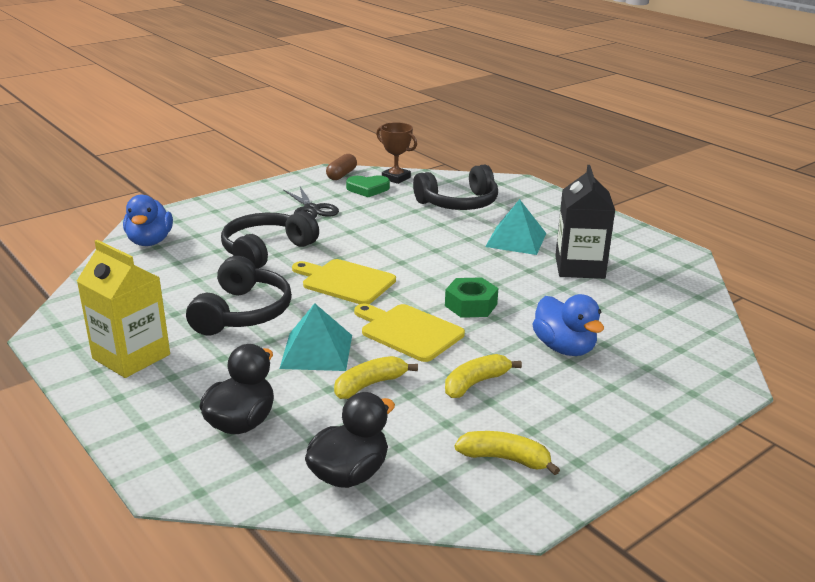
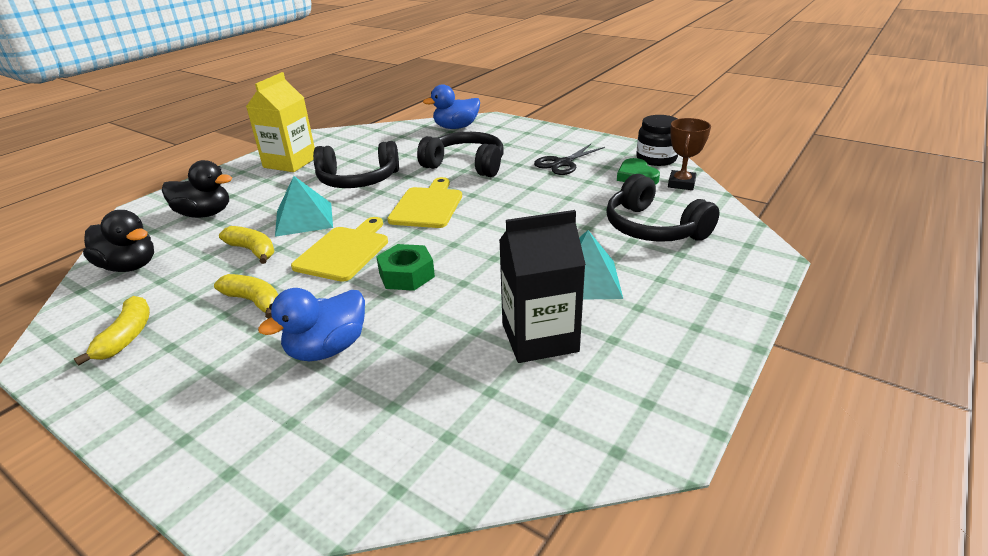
camera: 75 degrees right, 5 degrees up
brown capsule [326,154,357,180] -> black jar [636,115,678,166]

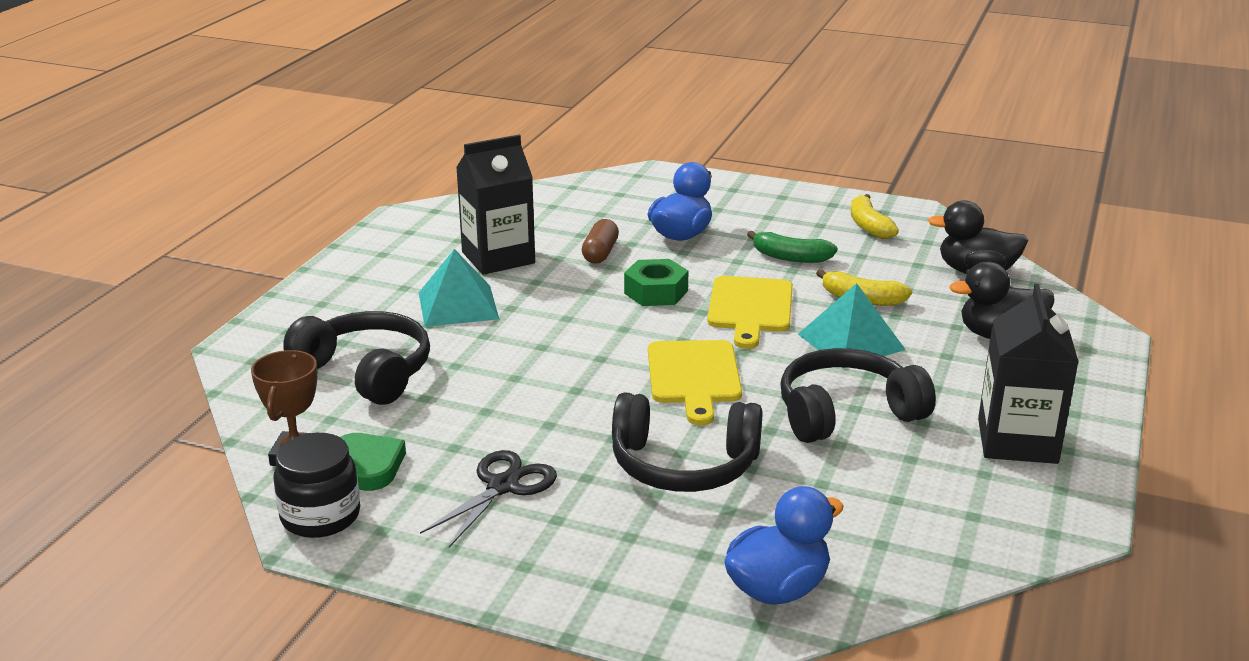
camera: 165 degrees right, 5 degrees down
yellow banana [214,274,278,319] -> green banana [747,231,838,263]
yellow carton [246,72,315,172] -> black carton [978,284,1078,464]
none -> brown capsule [582,219,619,263]

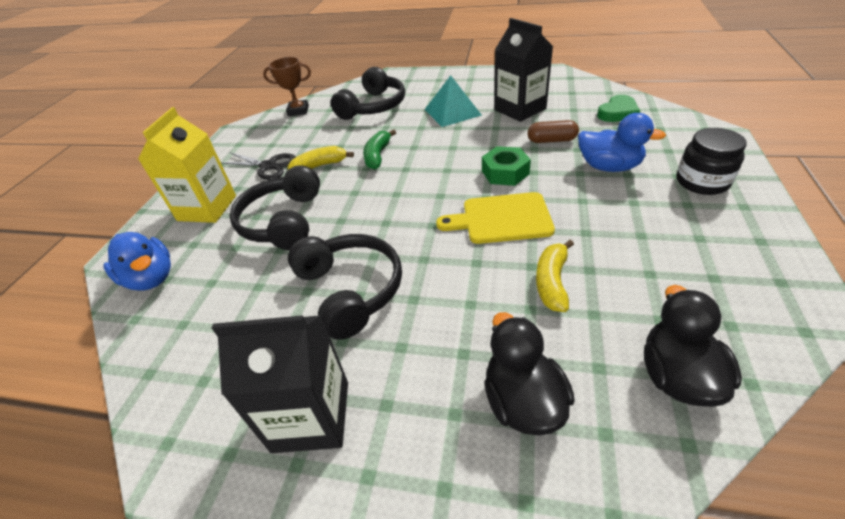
camera: 85 degrees right, 15 degrees up
black jar [273,433,360,538] -> black jar moved to [677,128,747,195]
green heart [340,433,406,491] -> green heart moved to [597,95,640,122]
yellow cutting board [648,340,742,425] -> none
green banana [747,231,838,263] -> green banana moved to [363,129,396,169]
turquoise pyramid [798,283,906,368] -> none
yellow banana [851,194,899,239] -> yellow banana moved to [288,146,354,170]
none -> yellow carton [138,107,236,223]

